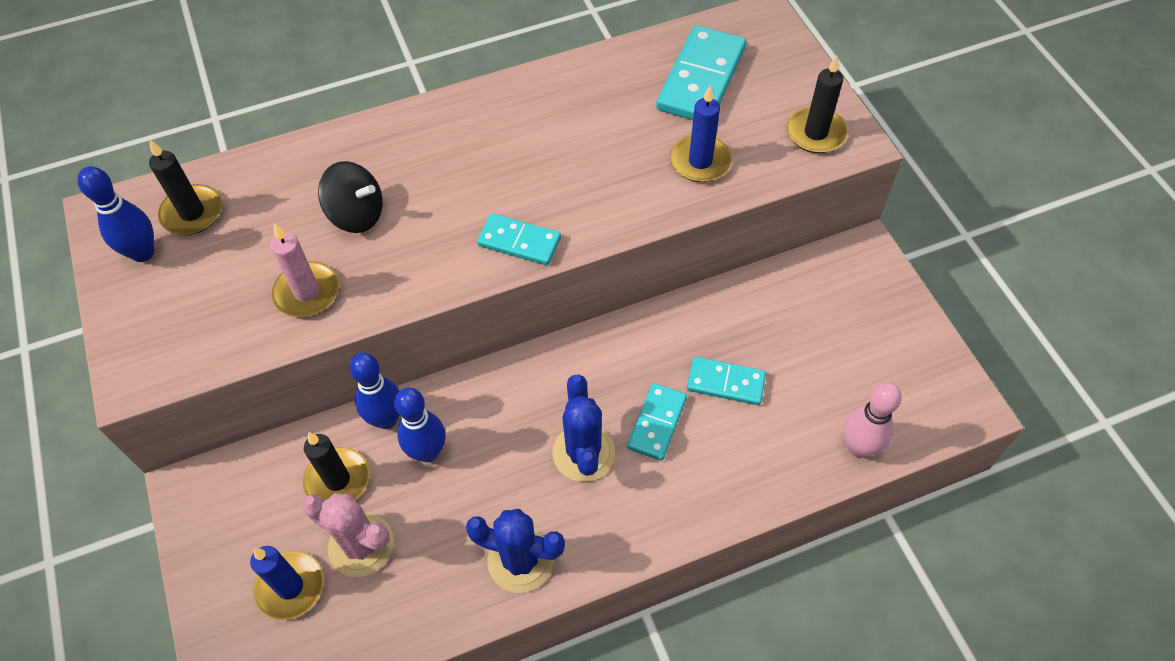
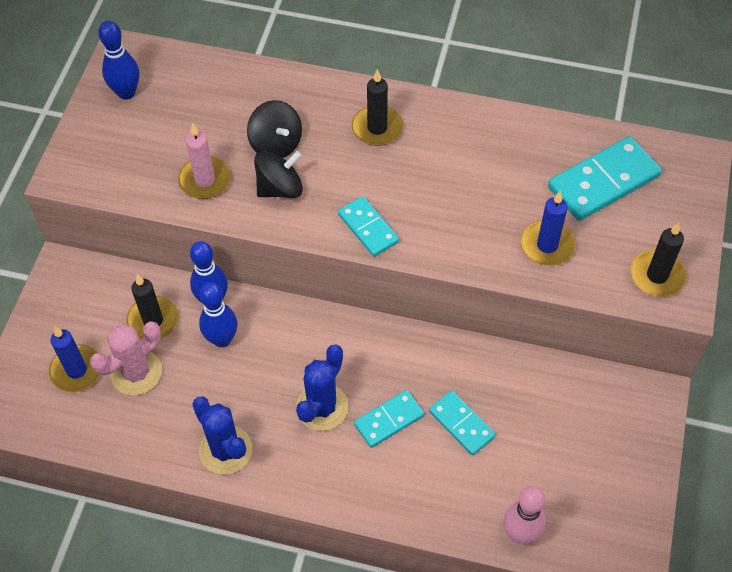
camera: 35 degrees right, 0 degrees up
black candle [149,140,222,235] -> black candle moved to [352,69,403,146]
pink cactus [302,493,394,577] -> pink cactus turned 75 degrees clockwise [90,321,162,395]
none -> black spinning top [254,151,303,198]

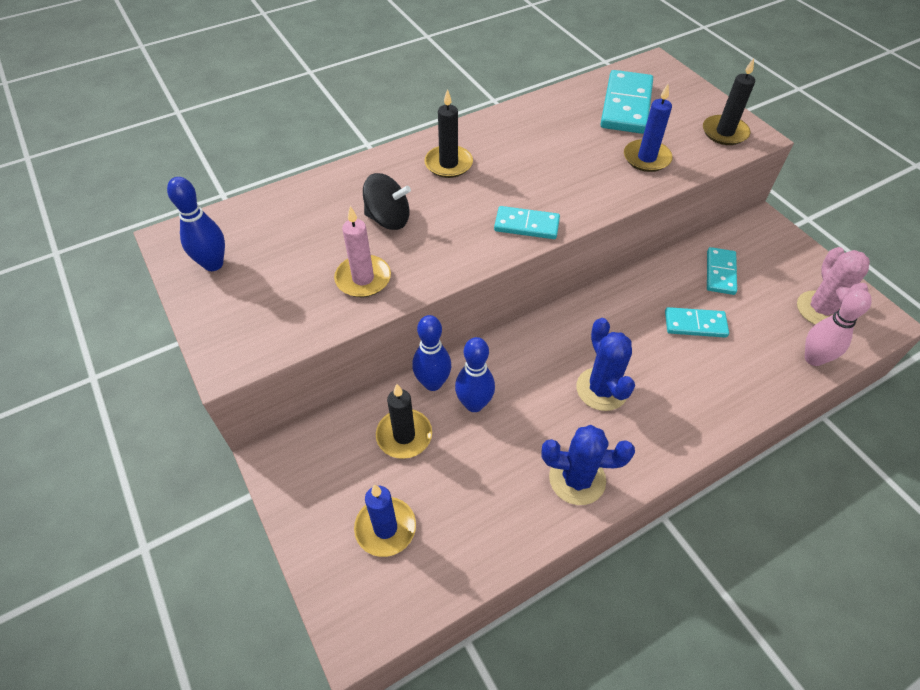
camera: 45 degrees left, 5 degrees down
pink cactus [90,321,162,395] -> pink cactus moved to [797,247,870,325]
black spinning top [254,151,303,198] -> none
turquoise domino [354,390,424,448] -> turquoise domino moved to [707,247,737,295]

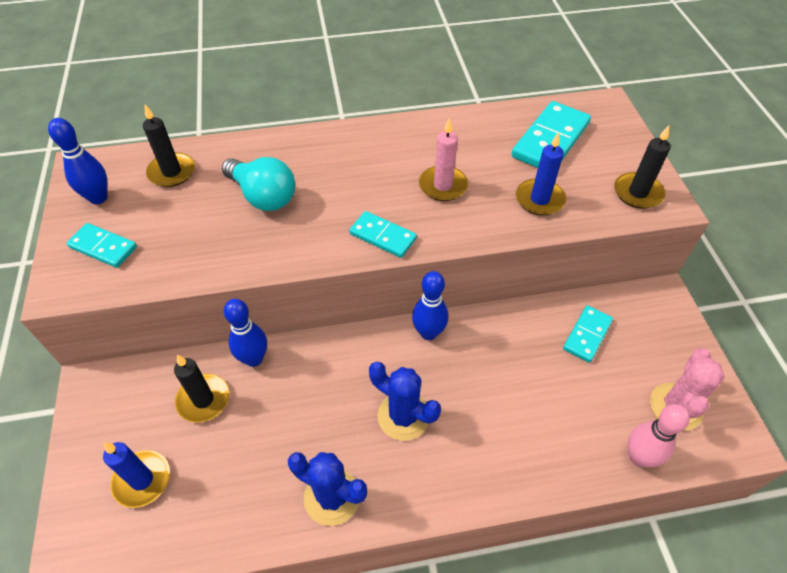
camera: 20 degrees right, 0 degrees up
pink candle [334,206,391,297] -> pink candle moved to [419,118,468,201]
black spinning top [363,173,411,230] -> turquoise light bulb [222,157,295,211]
black candle [424,89,473,178] -> black candle moved to [143,105,195,187]
blue bowling pin [455,337,495,412] -> blue bowling pin moved to [412,271,448,340]
blue cactus [577,318,635,411] -> blue cactus turned 60 degrees counterclockwise [369,362,441,441]
turquoise domino [665,307,729,338] -> turquoise domino moved to [66,223,137,268]

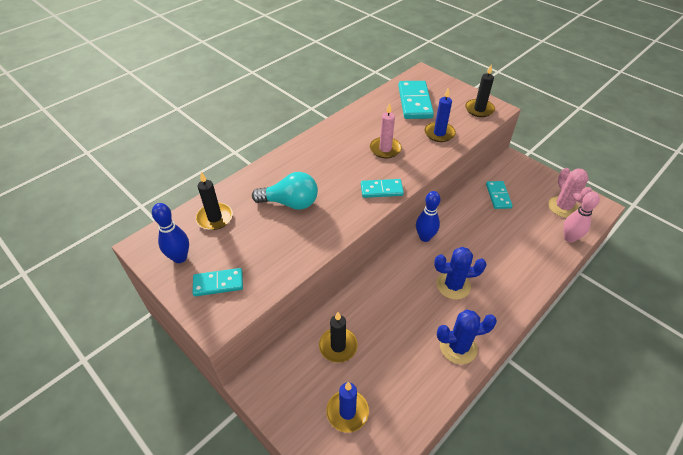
camera: 35 degrees left, 5 degrees down
blue bowling pin [224,299,267,367] -> none

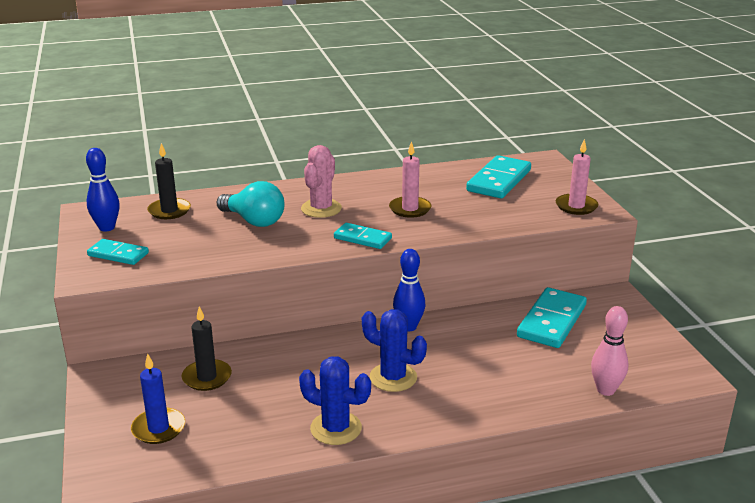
camera: 30 degrees right, 20 degrees down
blue candle [424,87,456,142] -> none
black candle [465,65,495,117] -> pink candle [556,139,598,215]
turquoise domino [486,181,513,209] -> turquoise domino [517,287,587,348], size x1.67
pink cactus [548,168,592,218] -> pink cactus moved to [301,145,342,218]

